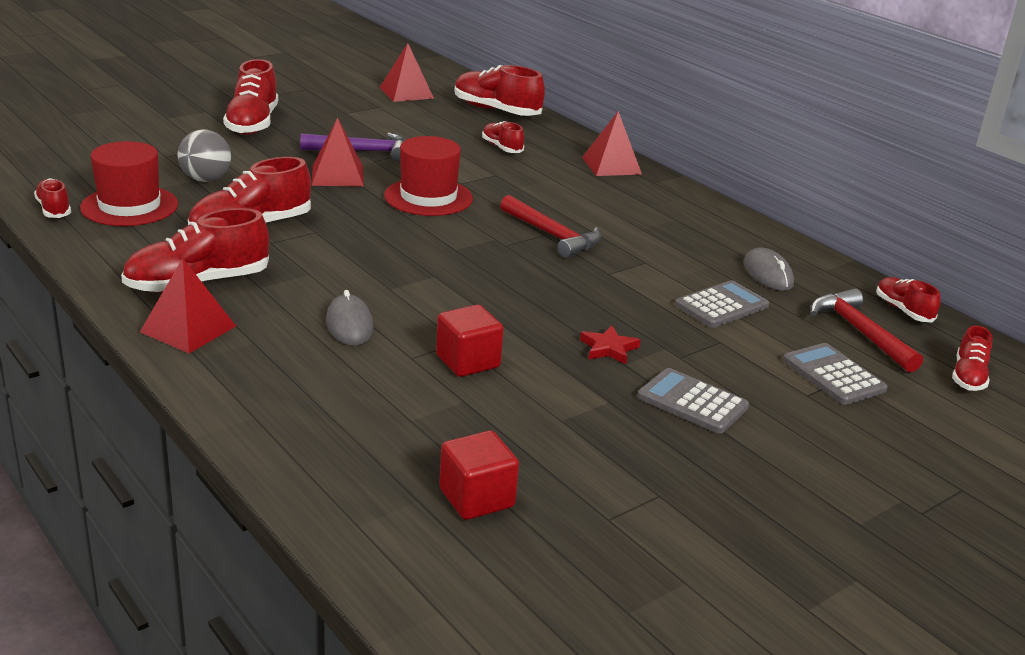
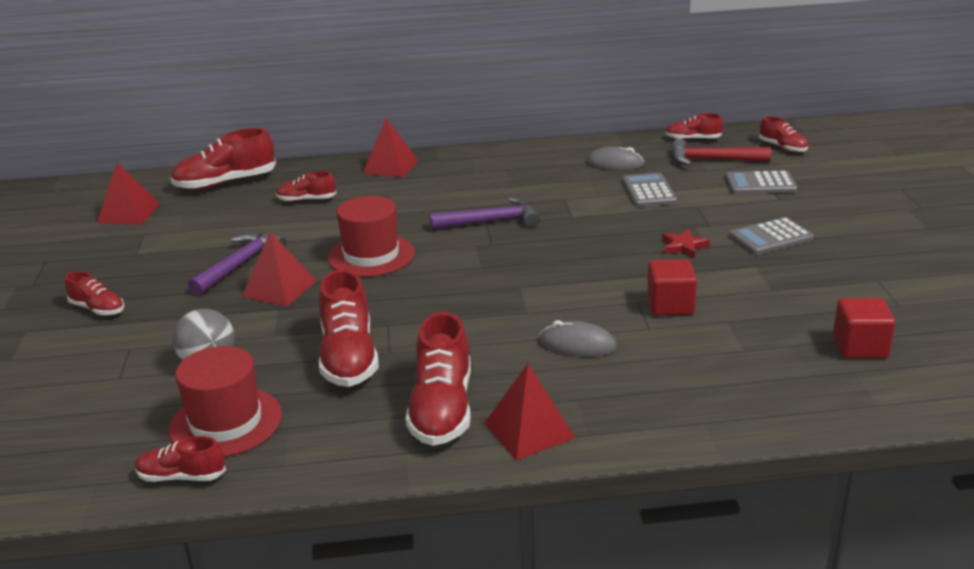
camera: 55 degrees left, 0 degrees up
red shoe [223,59,278,135] -> red shoe [65,271,124,315], size x0.55
red hammer [500,195,601,258] -> purple hammer [429,197,540,230]

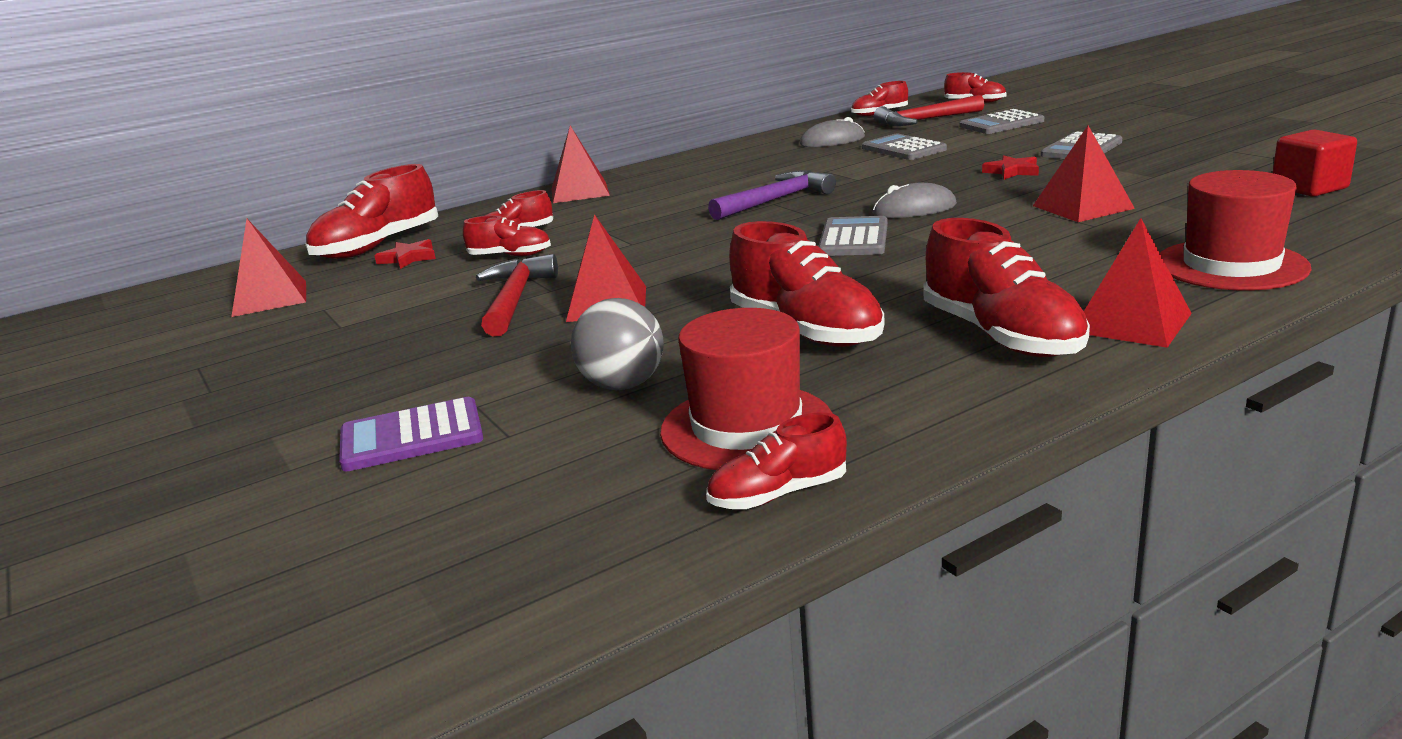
camera: 25 degrees left, 5 degrees down
red shoe [65,271,124,315] -> red shoe moved to [463,216,551,256]
purple hammer [188,232,286,296] -> red hammer [476,254,558,337]
red hat [328,196,415,277] -> red hat moved to [1160,170,1311,291]
grey mouse [539,320,617,357] -> grey mouse moved to [873,183,957,218]
red cube [647,259,697,316] -> red pyramid [1033,126,1135,222]
none -> purple calculator [339,397,483,472]
none -> red star [374,239,436,269]
none -> grey calculator [818,216,888,256]

